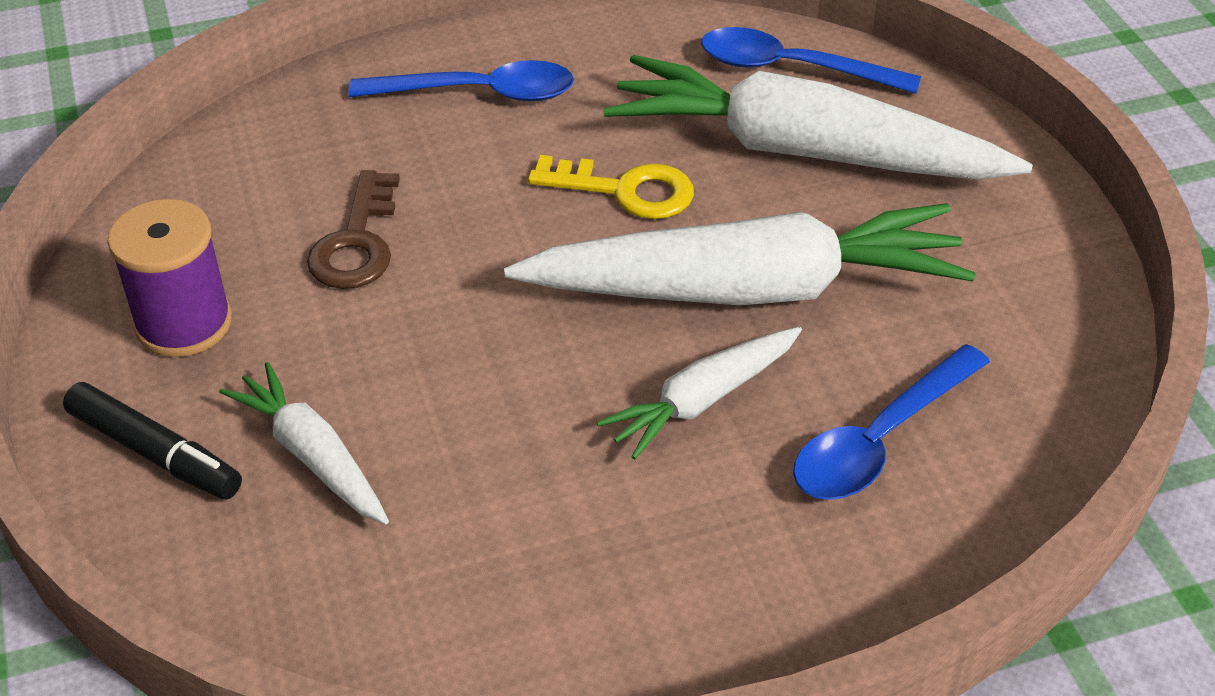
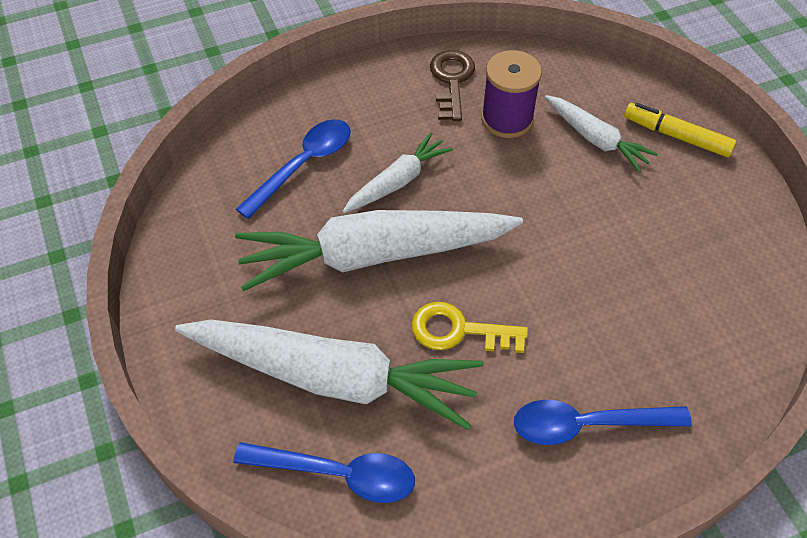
camera: 175 degrees right, 10 degrees up
black marker [63,382,242,500] -> yellow marker [624,103,736,157]
purple spool [107,199,232,357] -> purple spool moved to [481,50,542,138]
brown key [307,170,400,289] -> brown key moved to [430,50,475,121]

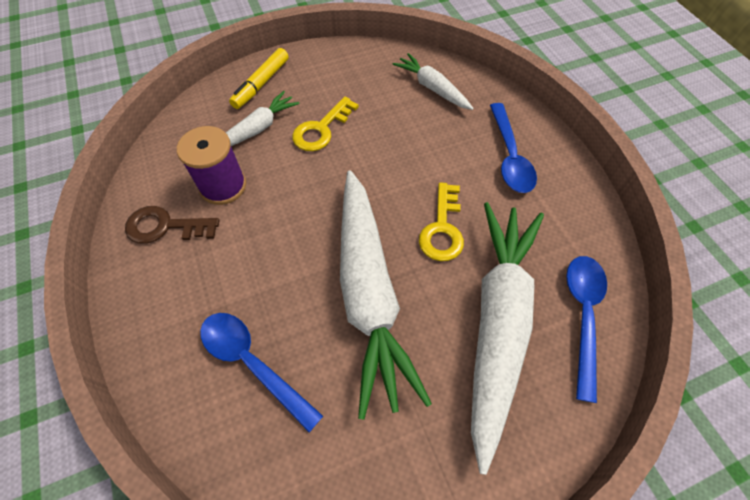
camera: 90 degrees left, 5 degrees up
white carrot [342,132,453,213] -> white carrot moved to [392,53,474,110]
none -> yellow key [292,97,359,151]

